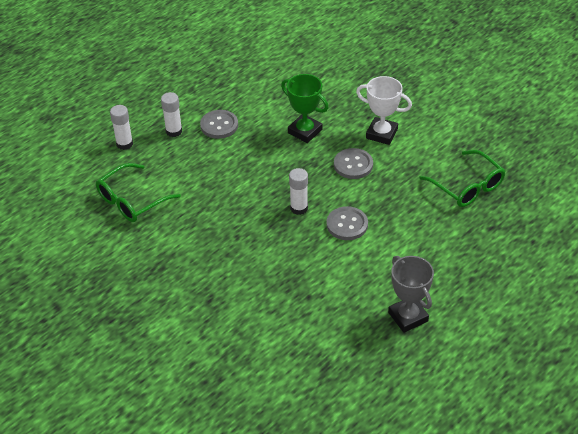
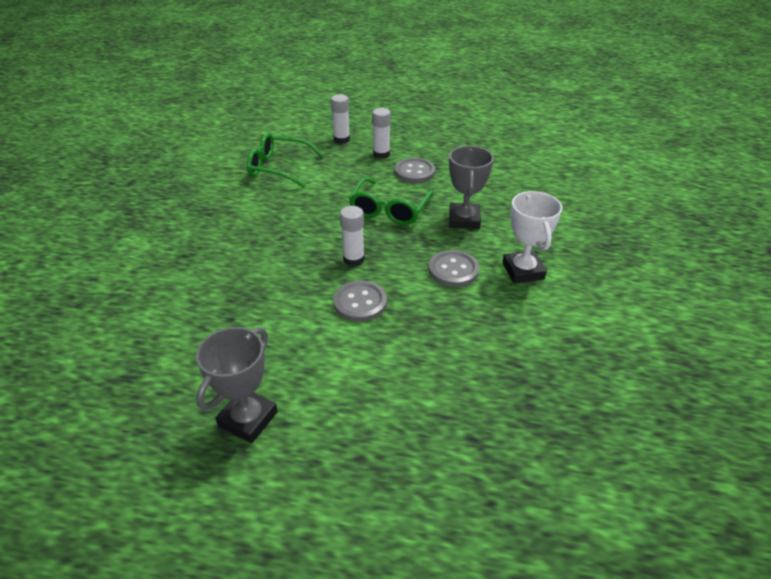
camera: 55 degrees right, 5 degrees down
green trophy [281,74,329,143] -> grey trophy [449,146,494,229]
green glasses [419,150,505,207] -> green glasses moved to [349,178,434,225]

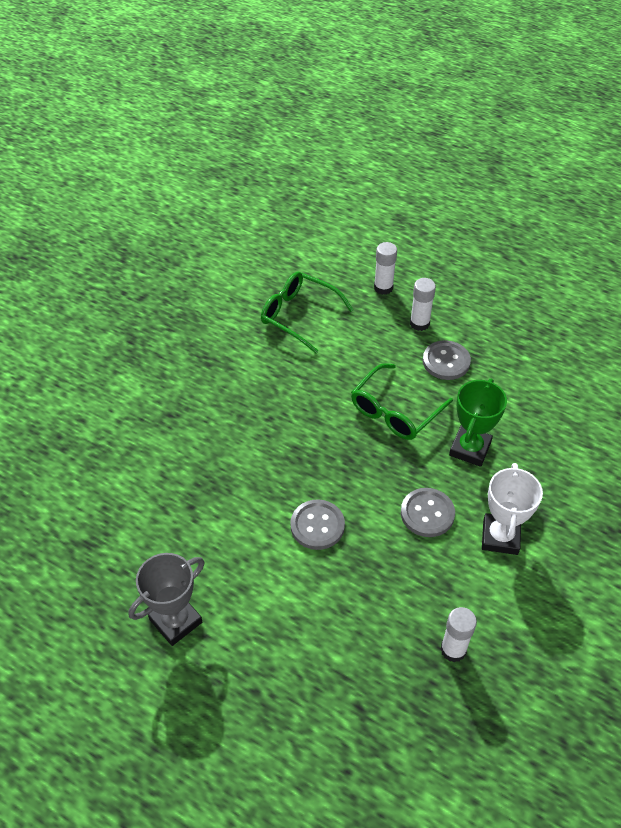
camera: 20 degrees right, 10 degrees up
white glue stick [340,206,365,267] -> white glue stick moved to [440,607,477,662]
grey trophy [449,146,494,229] -> green trophy [449,379,507,467]

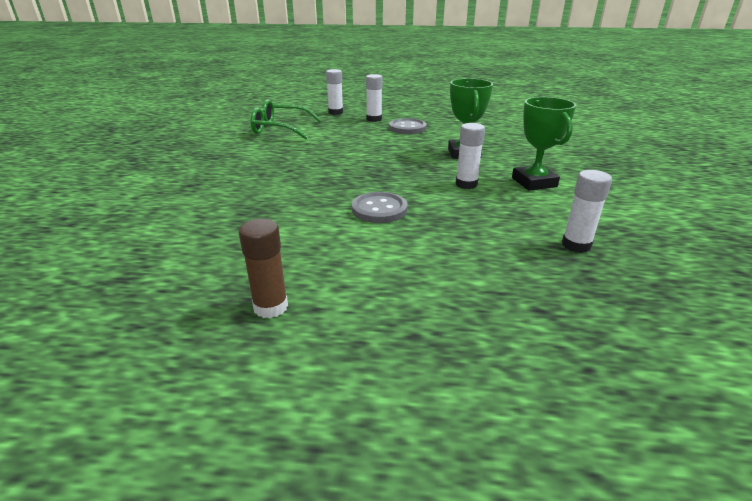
camera: 25 degrees left, 20 degrees down
grey trophy [129,553,205,646] -> brown glue stick [239,219,288,318]
green glasses [351,363,453,440] -> none
grey button [401,488,455,537] -> white glue stick [456,123,485,189]
white trophy [482,463,543,555] -> green trophy [512,97,576,191]

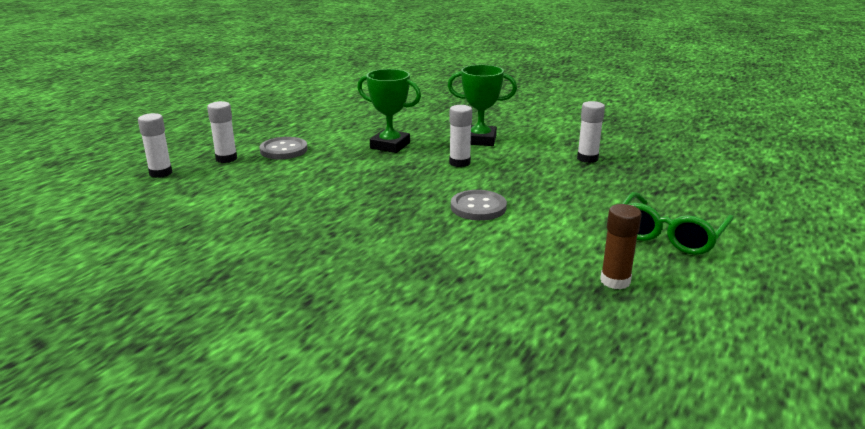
camera: 65 degrees left, 5 degrees down
green glasses [251,99,322,139] -> green glasses moved to [622,192,734,255]

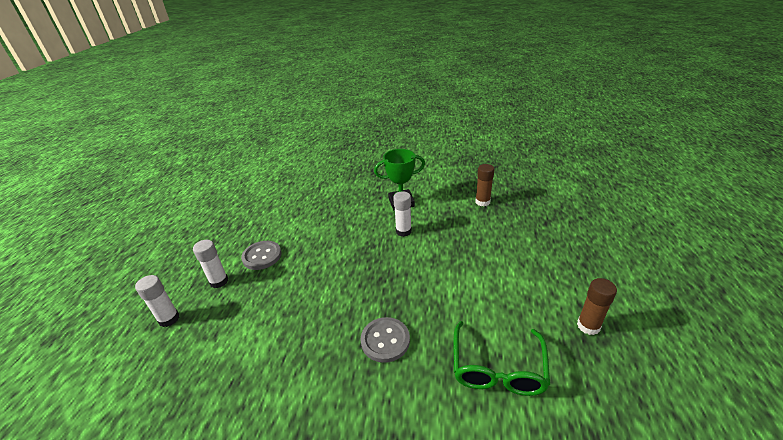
camera: 20 degrees left, 10 degrees up
green trophy [357,69,421,153] -> none
grey button [451,190,507,221] -> grey button moved to [361,317,410,363]
white glue stick [577,101,605,163] -> brown glue stick [475,164,495,206]
green glasses [622,192,734,255] -> green glasses moved to [454,321,550,396]

